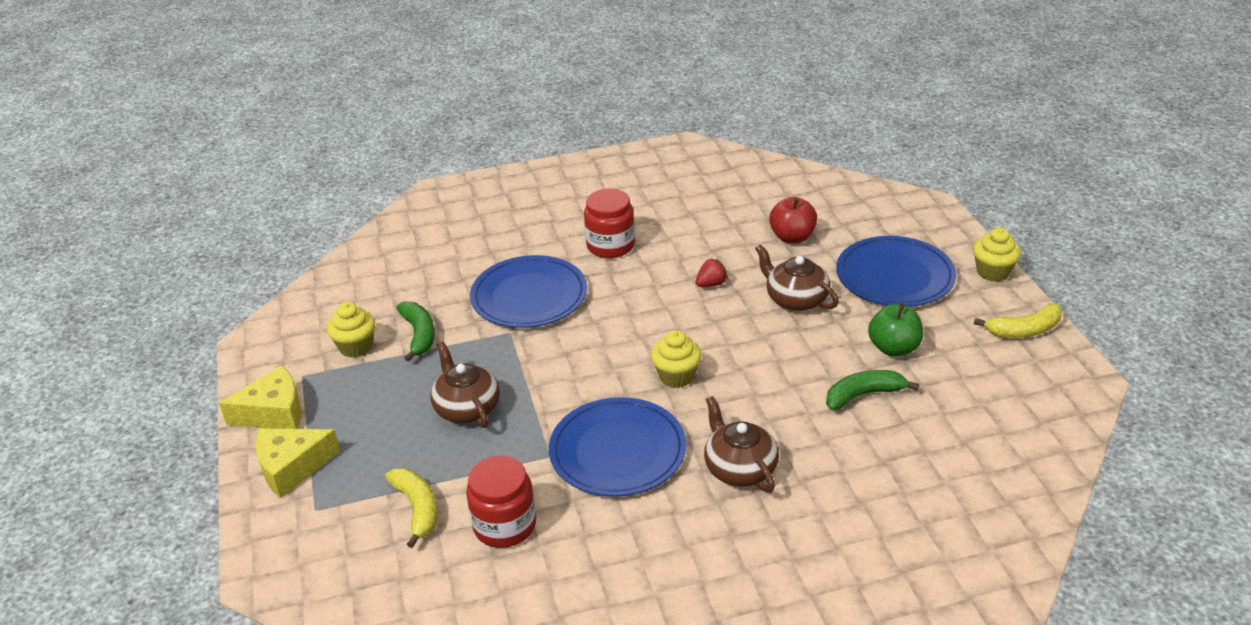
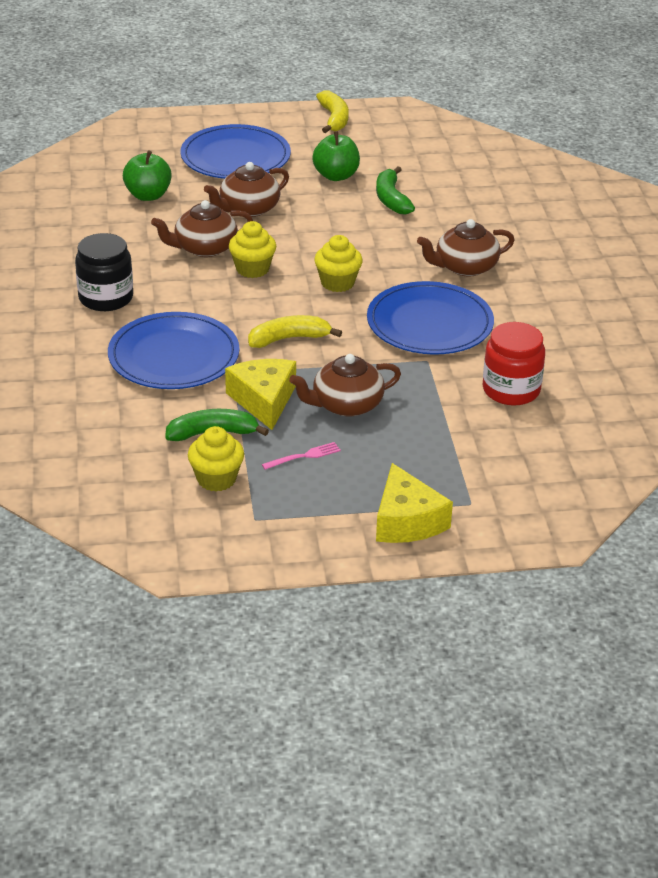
camera: 85 degrees left, 0 degrees up
yellow cheese [219,365,302,429] -> yellow cheese moved to [225,359,296,430]
yellow banana [385,468,437,548] -> yellow banana moved to [248,315,342,348]
red jar [584,189,635,258] -> black jar [75,233,133,311]
red strawberry [696,259,728,287] -> brown teapot [151,200,253,257]
red apple [769,197,817,243] -> green apple [123,150,172,201]
yellow cupcake [973,228,1021,282] -> yellow cupcake moved to [229,221,276,278]
none -> pink fork [262,442,341,470]

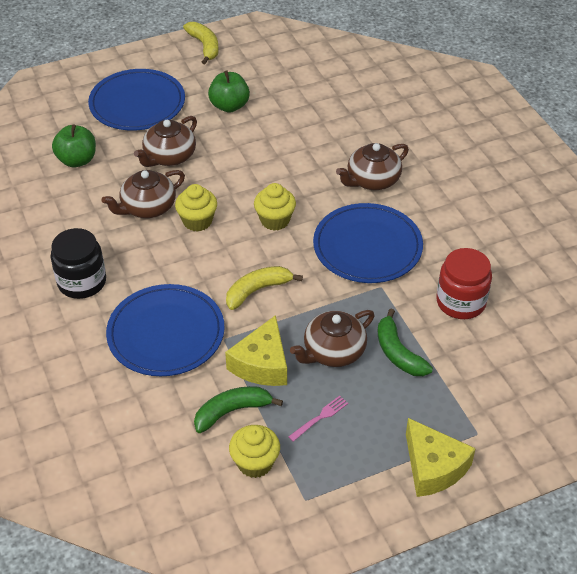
camera: 15 degrees left, 10 degrees up
yellow cheese [225,359,296,430] -> yellow cheese turned 135 degrees counterclockwise [225,315,287,386]
green banana [376,166,415,214] -> green banana moved to [378,308,433,376]

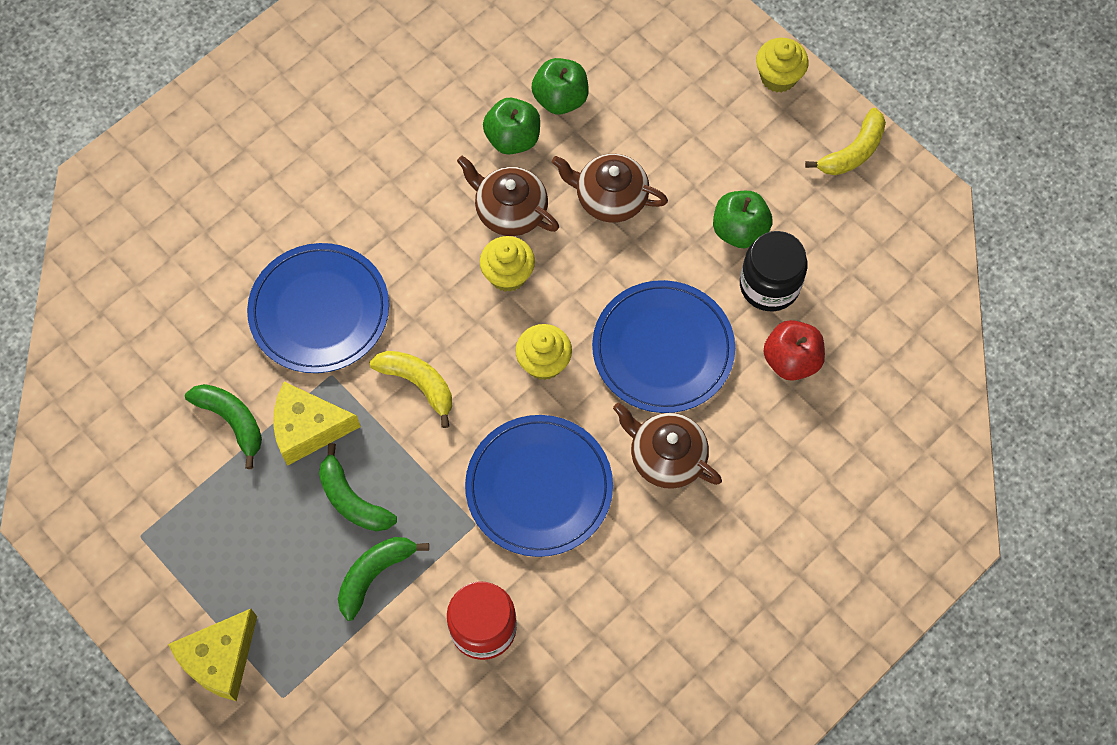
camera: 70 degrees right, 20 degrees up
black jar [51,228,106,299] -> black jar moved to [740,231,808,311]
blue plate [88,69,185,130] -> blue plate moved to [592,280,735,413]
yellow cupcake [229,425,280,478] -> yellow cupcake moved to [756,38,809,93]
pink fork [288,396,348,442] -> none
brown teapot [290,310,375,367] -> green banana [319,443,397,532]
none -> green apple [483,98,540,155]
none -> red apple [763,320,825,381]

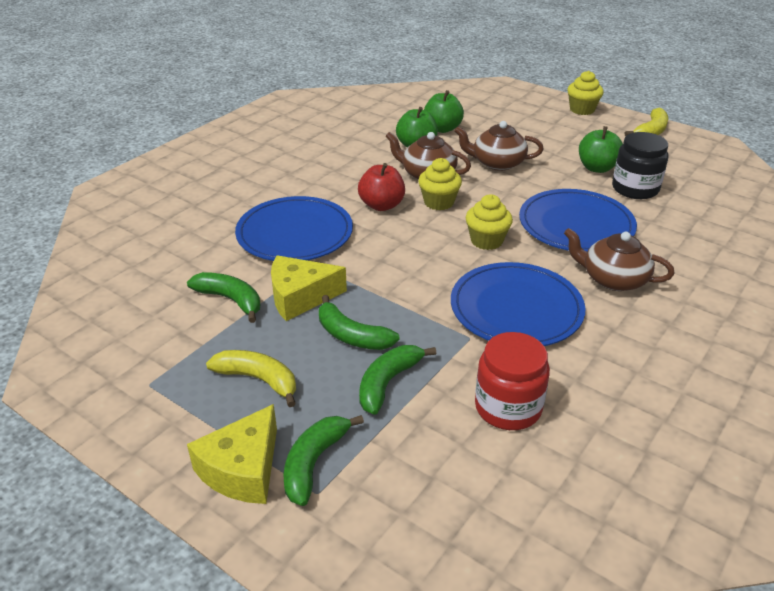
camera: 10 degrees left, 30 degrees down
yellow banana [369,351,452,428] -> yellow banana moved to [206,350,296,407]
red apple [763,320,825,381] -> red apple moved to [358,163,405,211]
none -> green banana [284,415,364,506]

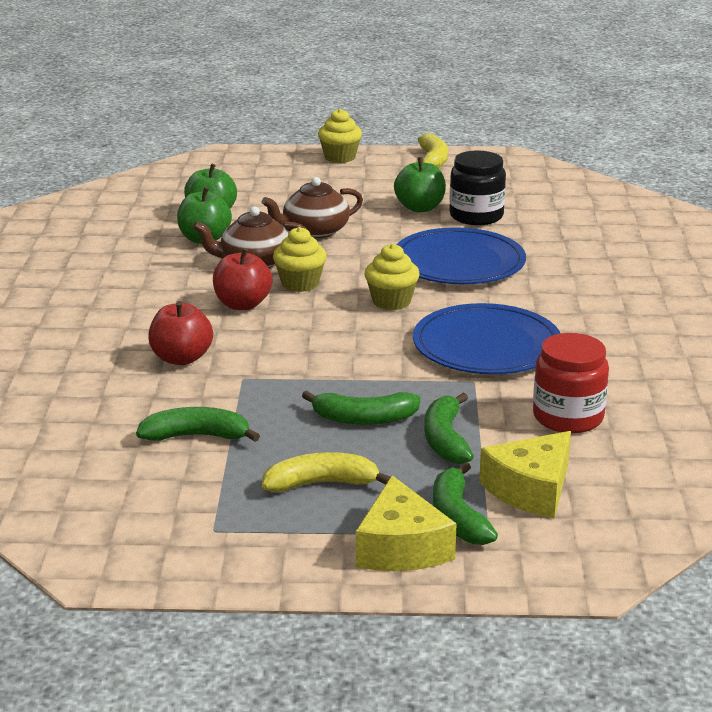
camera: 35 degrees left, 10 degrees down
blue plate [235,196,353,261] -> red apple [148,301,213,365]
yellow cheese [271,255,347,321] -> yellow cheese moved to [479,431,571,518]
brown teapot [564,228,675,291] -> none

